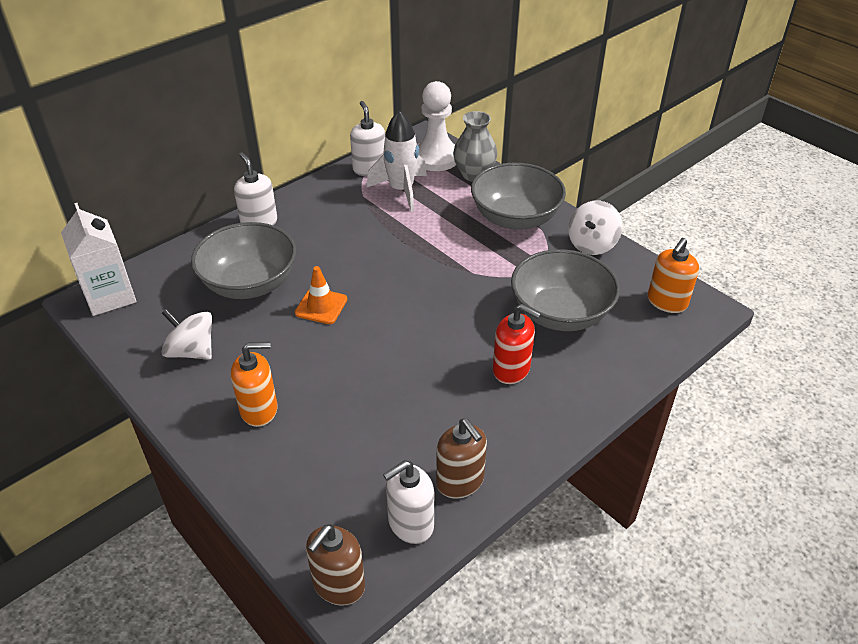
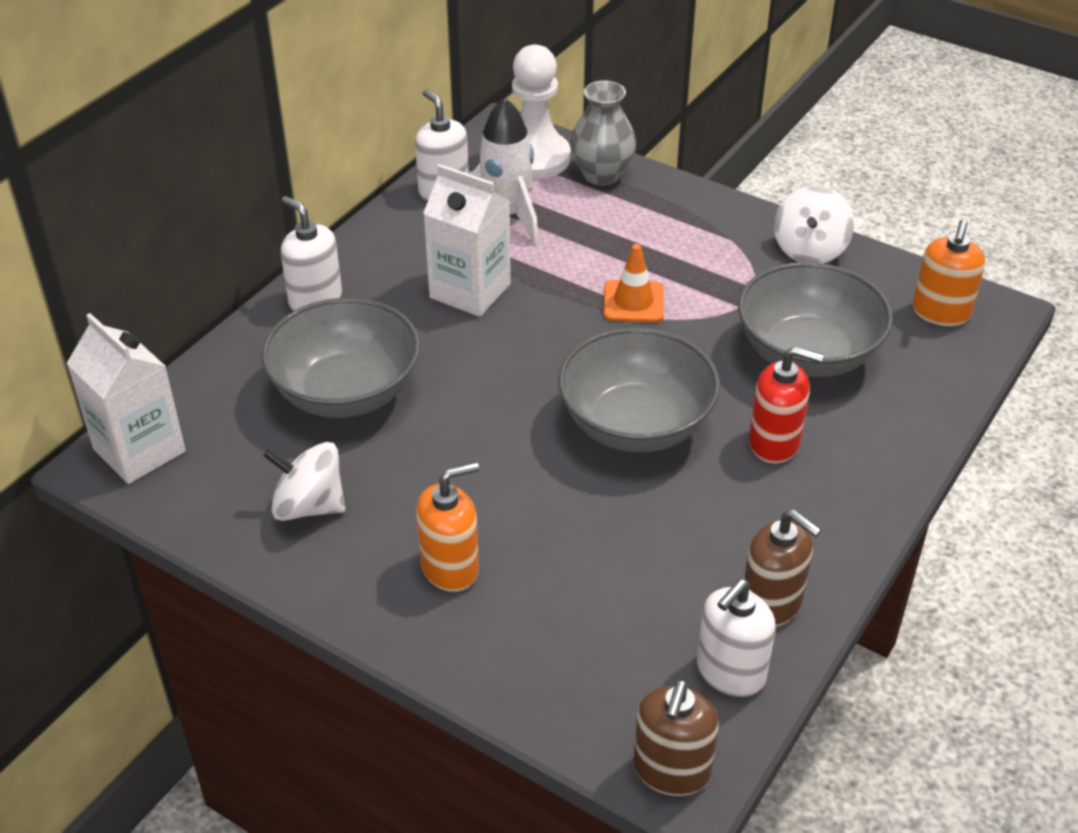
camera: 15 degrees left, 0 degrees up
orange traffic cone [295,266,347,324] -> orange traffic cone moved to [603,244,664,322]
grey bowl [471,163,566,230] -> grey bowl moved to [558,328,720,452]
none -> white carton [423,164,511,317]

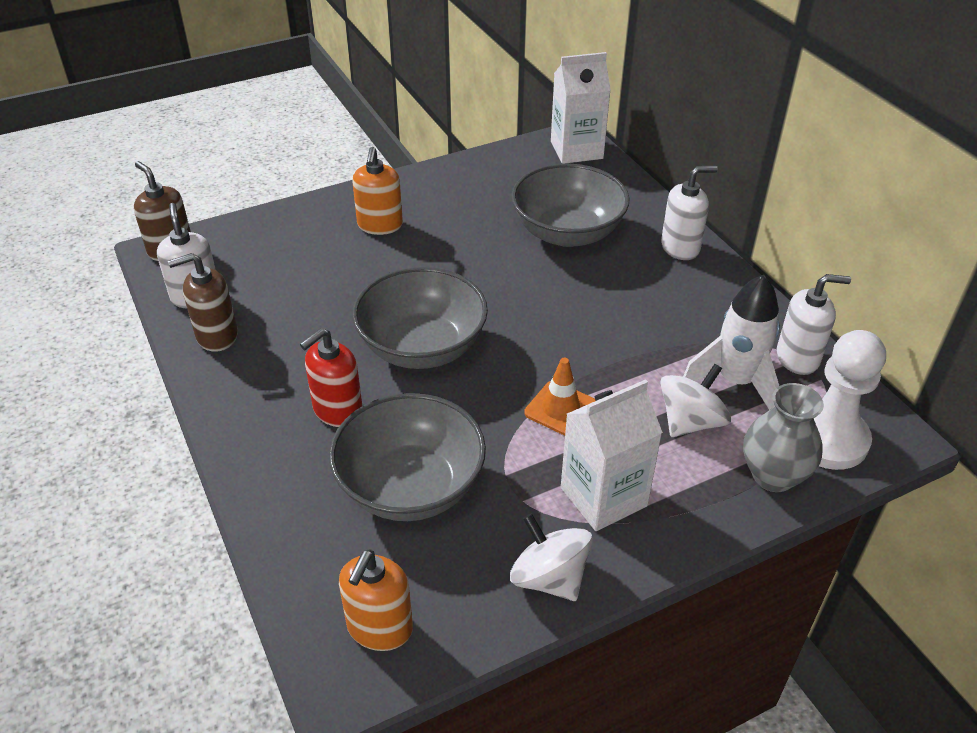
camera: 120 degrees right, 0 degrees up
white spinning top [263,442,345,521] -> white spinning top moved to [660,364,731,437]
white carton [423,164,511,317] -> white carton moved to [561,379,663,531]
orange soap dispenser [913,220,985,326] -> orange soap dispenser turned 120 degrees counterclockwise [339,550,413,651]

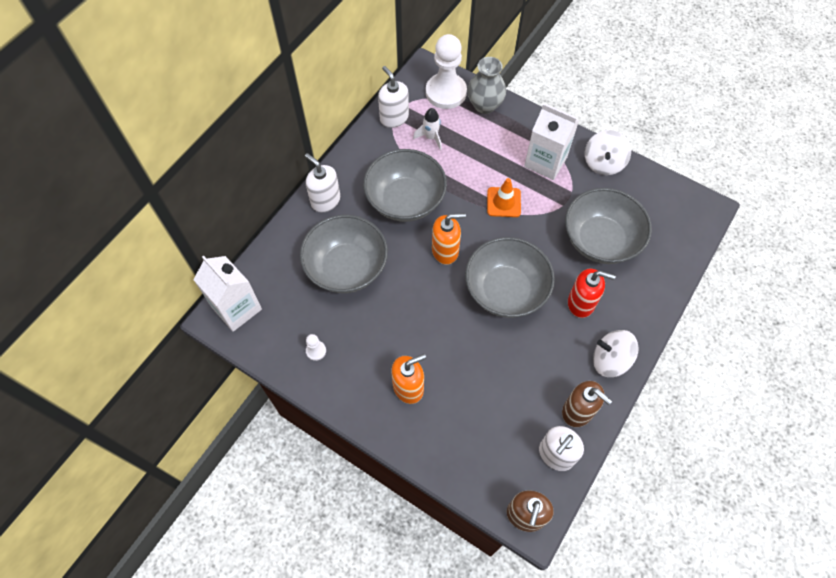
camera: 120 degrees left, 20 degrees up
orange soap dispenser [339,550,413,651] -> orange soap dispenser moved to [432,213,466,265]
white spinning top [660,364,731,437] -> white spinning top moved to [593,330,638,377]
white rocket [683,275,780,410] -> white rocket [413,108,442,150], size x0.57
none -> white pawn [306,334,326,361]
none -> grey bowl [363,149,447,222]

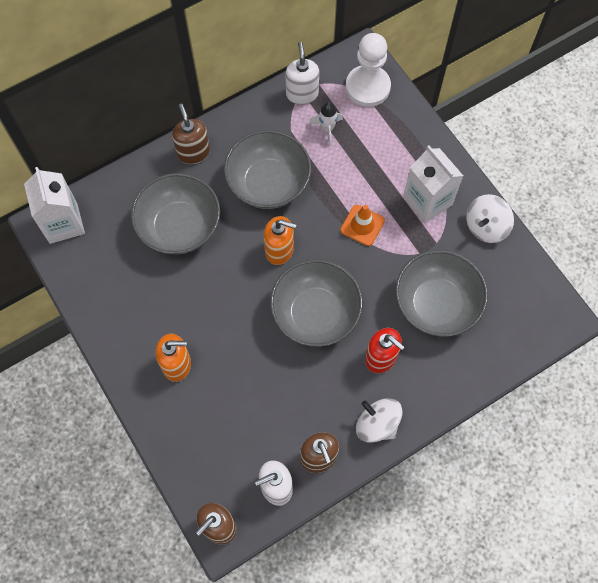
camera: 25 degrees right, 5 degrees up
white soap dispenser [305,153,340,213] -> brown soap dispenser [172,104,210,164]
white pawn [306,334,326,361] -> none
grey vase [467,57,506,114] -> none

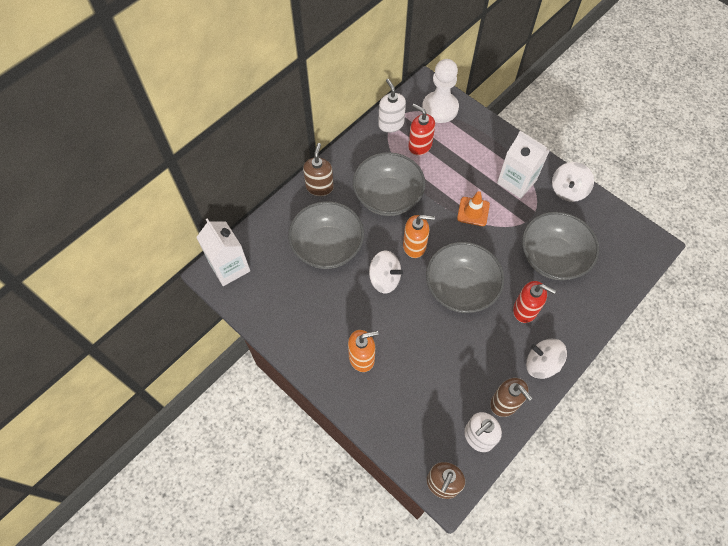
camera: 15 degrees left, 5 degrees down
brown soap dispenser [172,104,210,164] -> brown soap dispenser turned 45 degrees clockwise [303,143,334,196]
white rocket [309,102,343,146] -> red soap dispenser [408,104,435,155]
none -> white spinning top [369,250,403,294]

